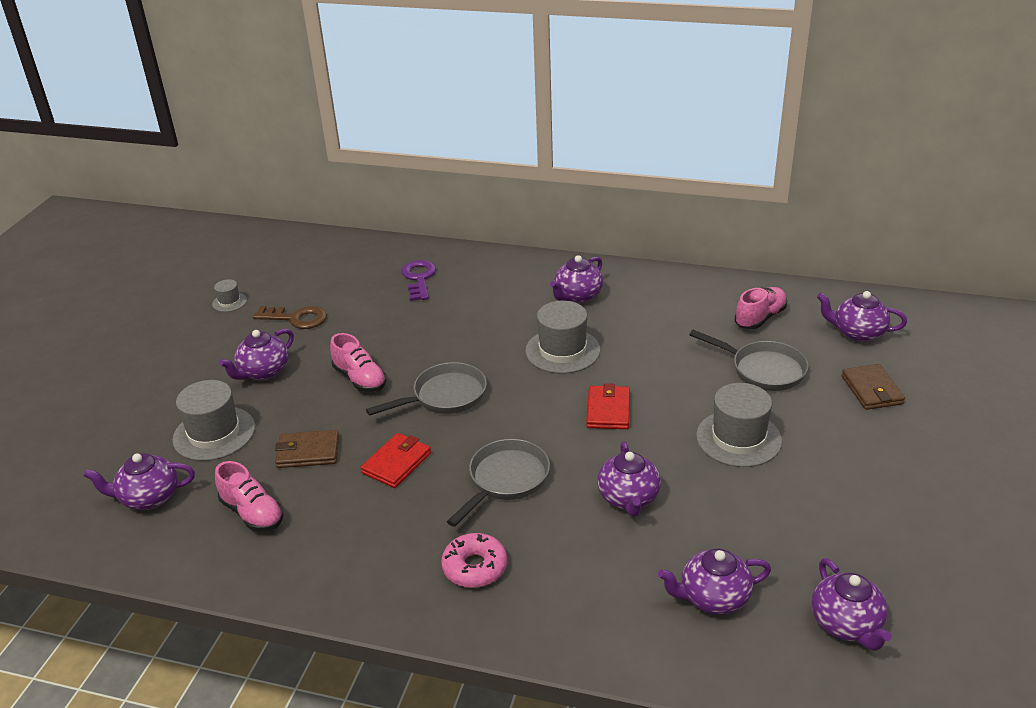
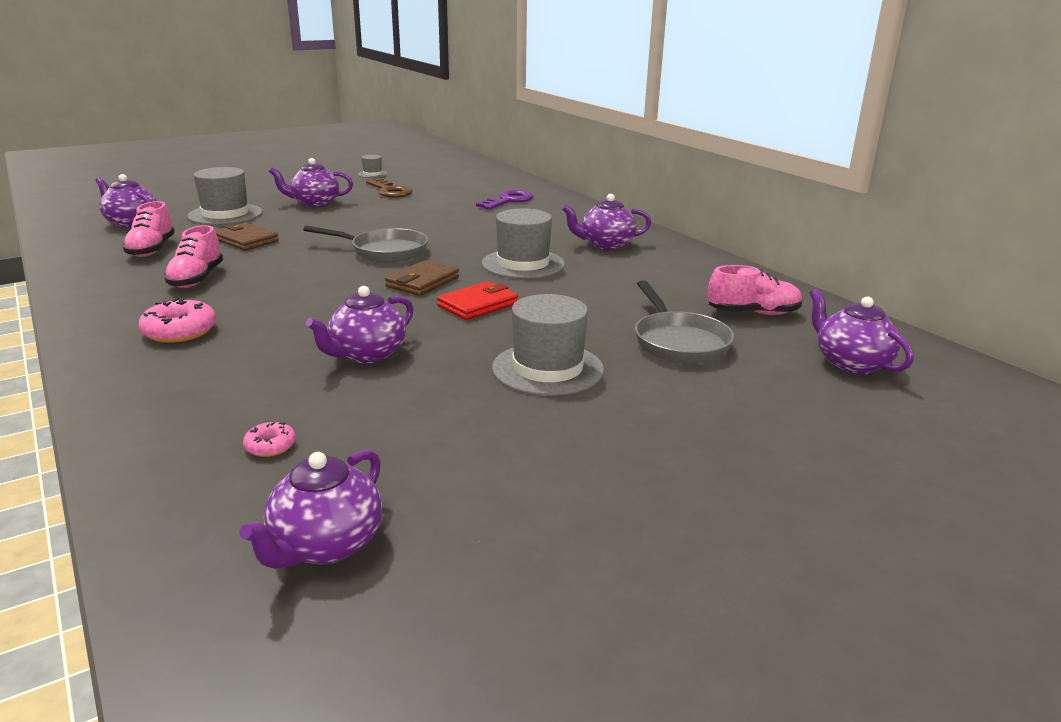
camera: 40 degrees right, 10 degrees down
pink shoe [330,333,386,392] -> pink shoe moved to [164,225,223,288]
red wallet [360,433,431,488] -> none
grey pan [447,439,550,527] -> none
purple teapot [658,548,771,615] -> pink donut [243,422,296,457]
brown wallet [841,364,905,410] -> brown wallet moved to [385,260,459,296]

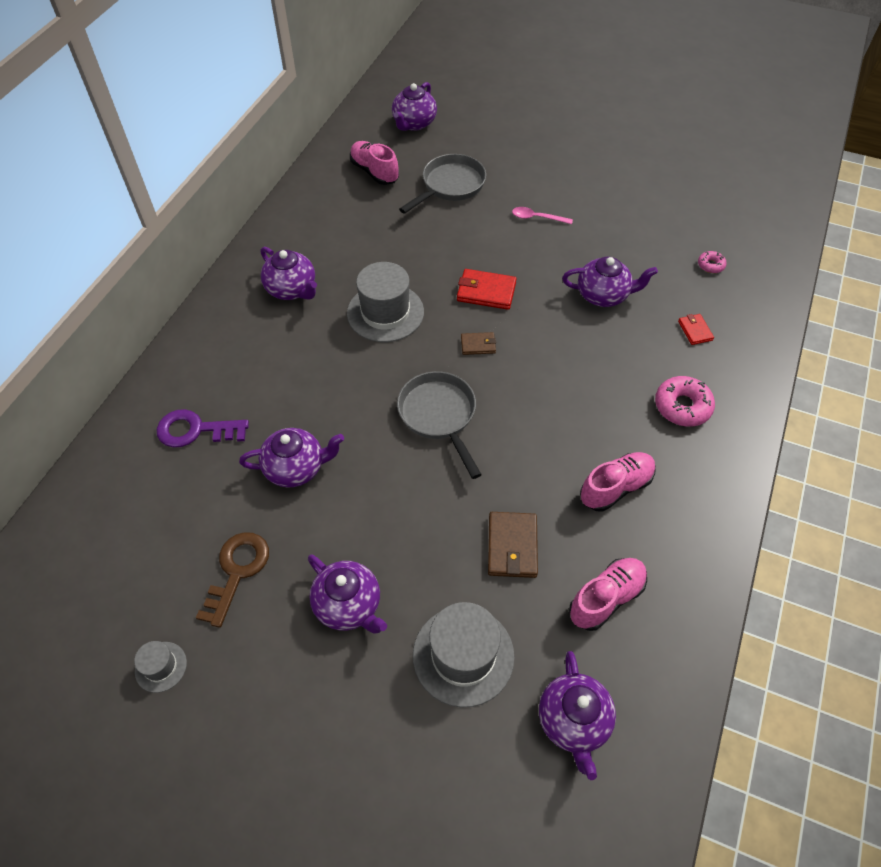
camera: 125 degrees left, 30 degrees up
purple teapot [239,449,382,569] -> purple teapot moved to [239,428,344,487]
brown wallet [385,260,459,296] -> brown wallet [461,332,496,355], size x0.59
grey hat [492,294,604,396] -> pink spoon [512,207,573,224]
none -> red wallet [678,314,714,345]

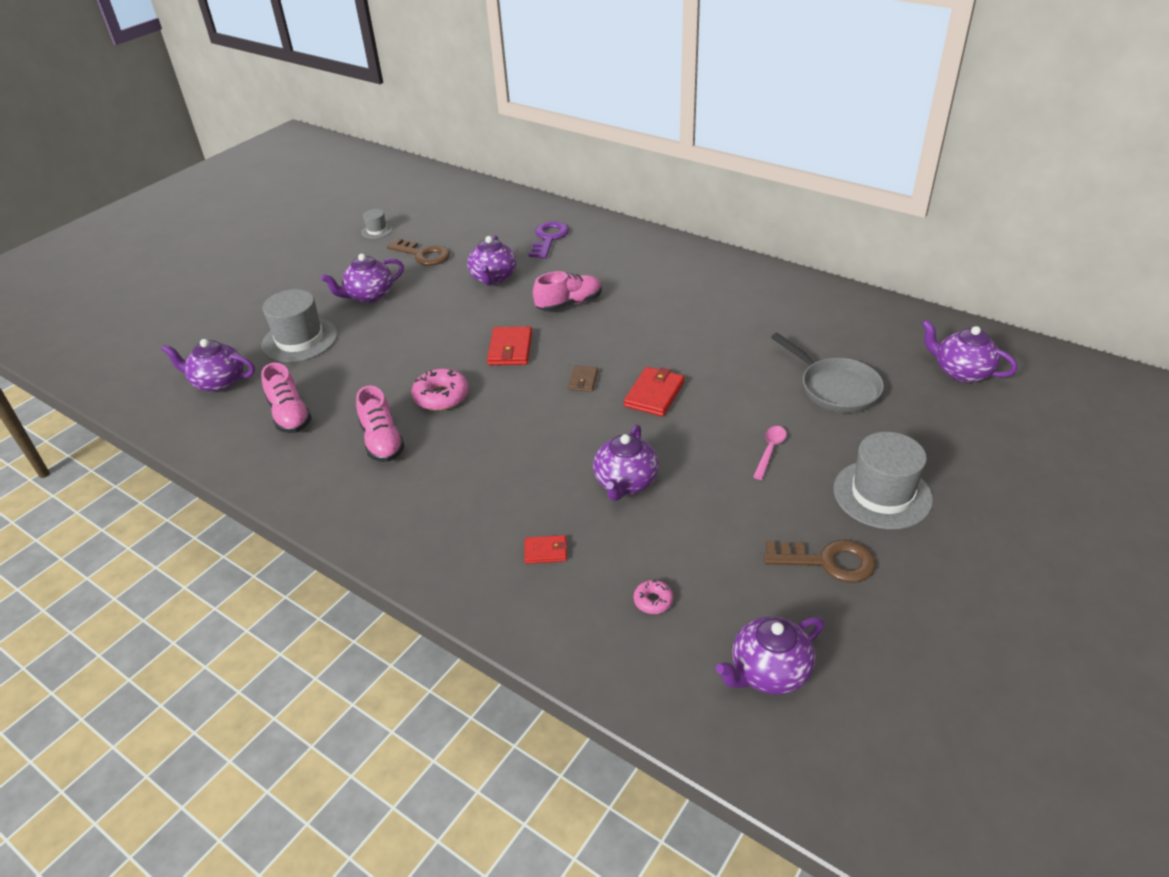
camera: 105 degrees right, 15 degrees down
purple teapot [261,247,317,300] -> purple teapot moved to [716,616,824,694]
grey hat [347,262,424,342] -> grey hat moved to [833,432,933,529]
pink shoe [350,141,399,185] -> pink shoe moved to [533,271,602,311]
grey pan [397,371,482,479] -> red wallet [487,326,532,365]
brown wallet [488,512,538,578] -> none
pink donut [655,376,715,427] -> pink donut moved to [411,368,469,411]
none -> brown key [764,540,876,583]

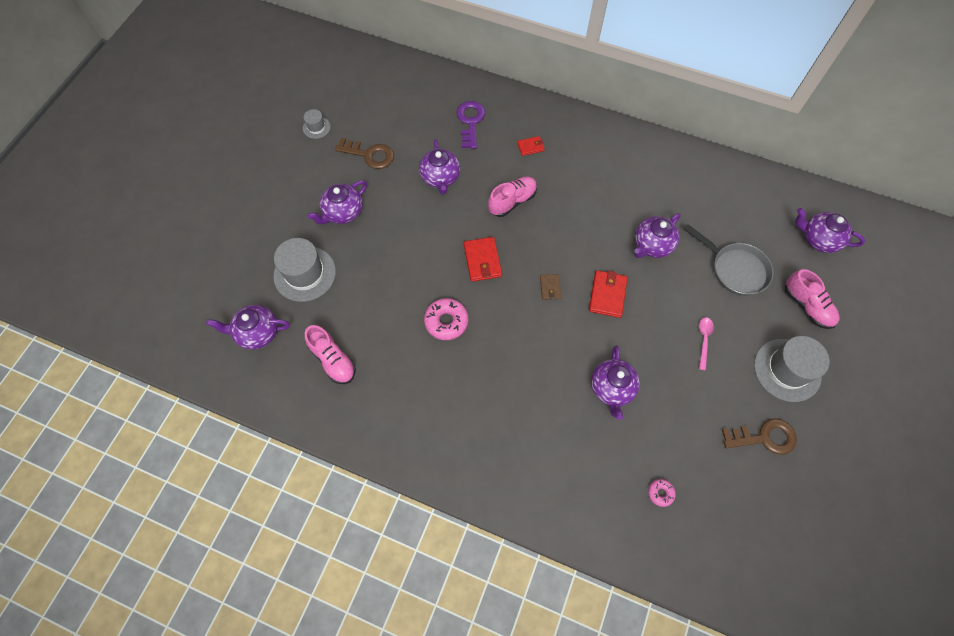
camera: 15 degrees left, 25 degrees up
pink shoe [356,386,405,462] -> pink shoe moved to [785,269,840,329]
red wallet [524,535,567,564] -> red wallet moved to [517,136,544,156]
purple teapot [716,616,824,694] -> purple teapot moved to [634,213,681,258]

